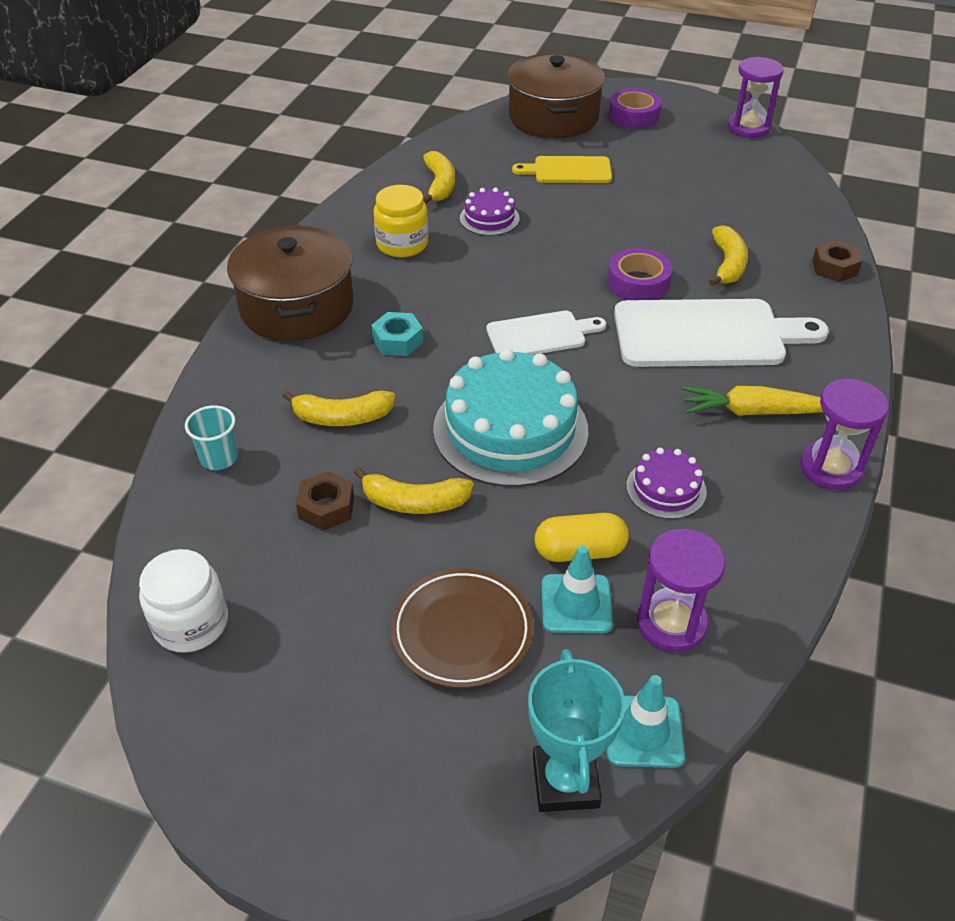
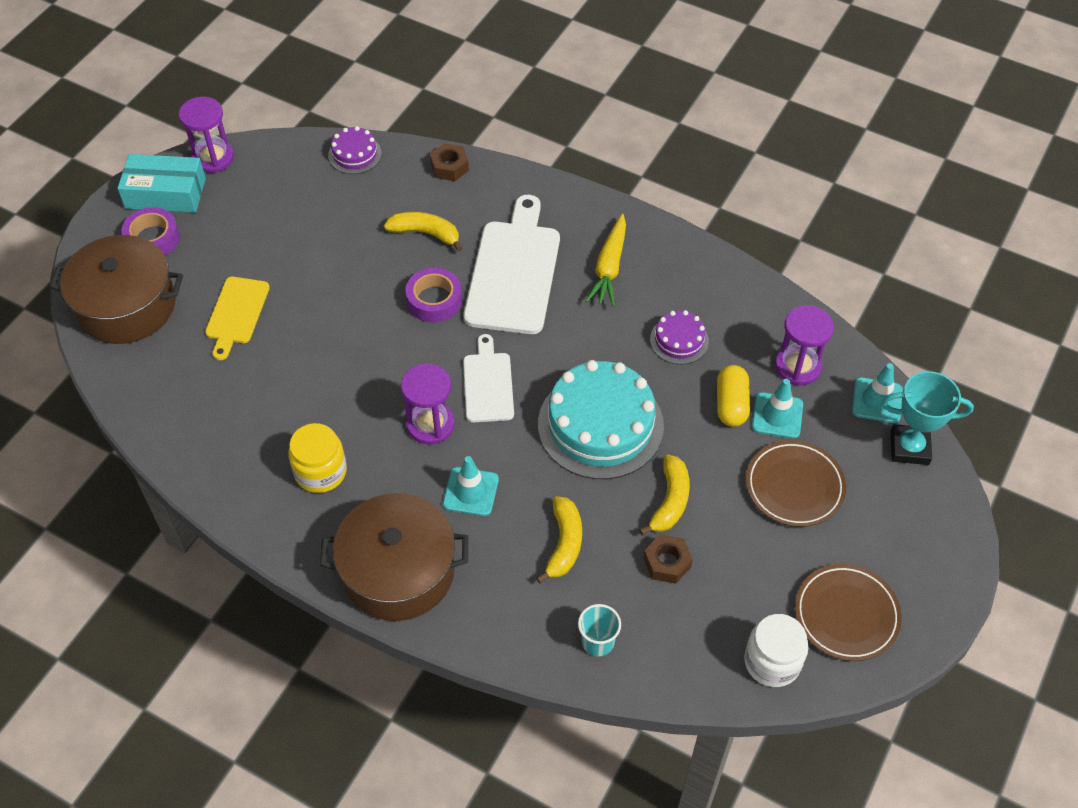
camera: 80 degrees left, 10 degrees up
turquoise nut [371,312,423,356] -> turquoise traffic cone [443,456,499,516]
yellow banana [423,151,455,204] -> none
purple cake [460,188,520,236] -> purple cake moved to [328,126,382,174]
purple hourglass [800,378,889,490] -> purple hourglass moved to [401,364,455,444]
none -> turquoise box [118,154,206,213]
none -> brown plate [795,564,902,661]

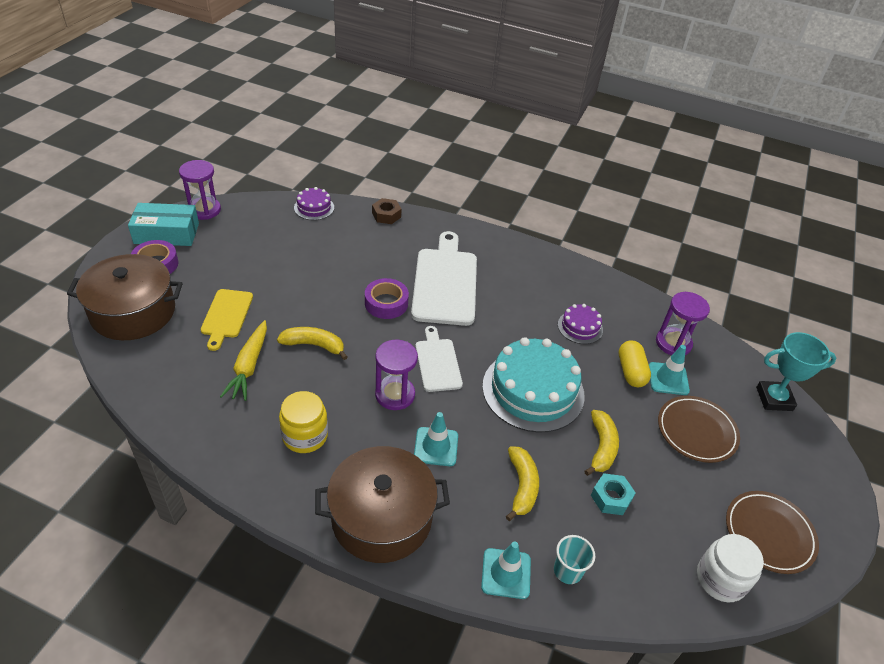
camera: 10 degrees left, 10 degrees down
yellow banana [384,211,463,252] -> yellow banana moved to [277,327,347,360]
yellow carrot [586,214,626,307] -> yellow carrot moved to [220,320,267,401]
brown nut [643,534,693,584] -> turquoise nut [591,473,636,515]
turquoise traffic cone [852,363,903,423] -> turquoise traffic cone moved to [481,542,531,599]

